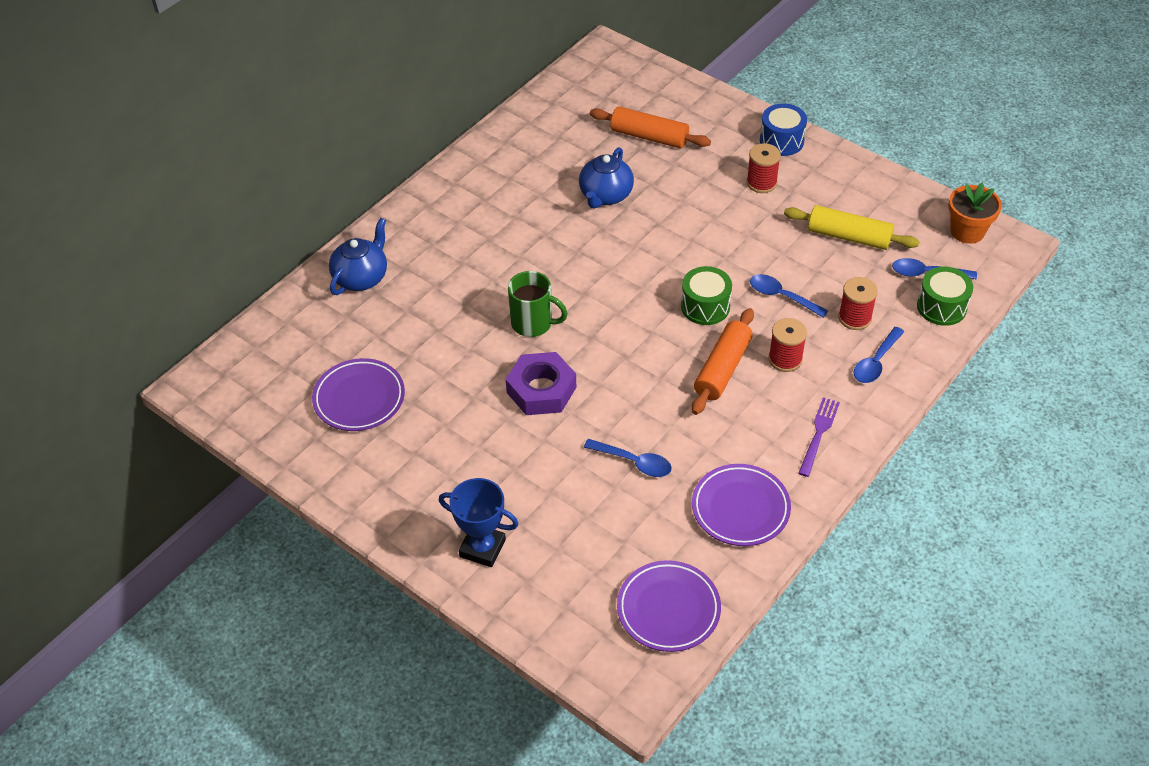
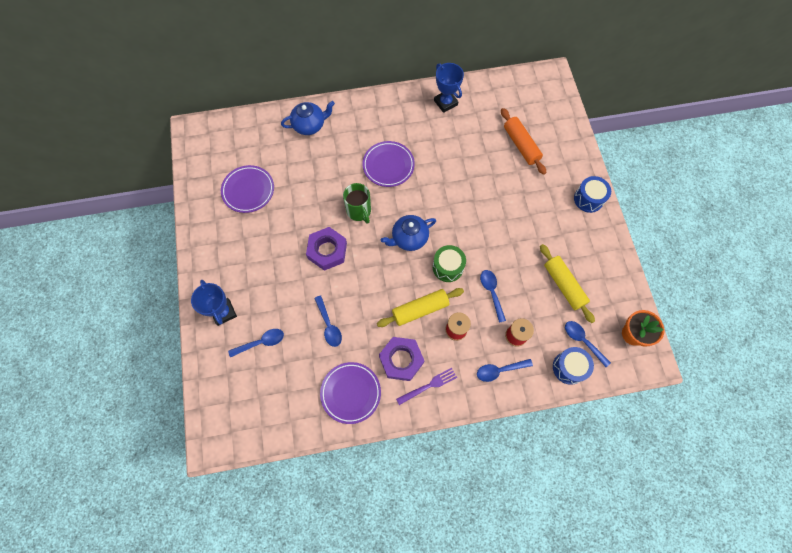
camera: 40 degrees right, 20 degrees up
blue teapot [579,147,634,209] -> blue teapot moved to [381,215,436,251]
purple plate [617,560,721,652] -> purple plate moved to [363,141,415,187]
orange rolling pin [692,308,754,415] -> yellow rolling pin [377,288,464,327]
red spool [747,143,781,193] -> none
green drum [917,267,973,326] -> blue drum [553,347,594,385]
none -> blue spoon [228,329,284,358]
none -> purple nut [379,337,424,381]
none -> blue trophy [434,63,464,113]

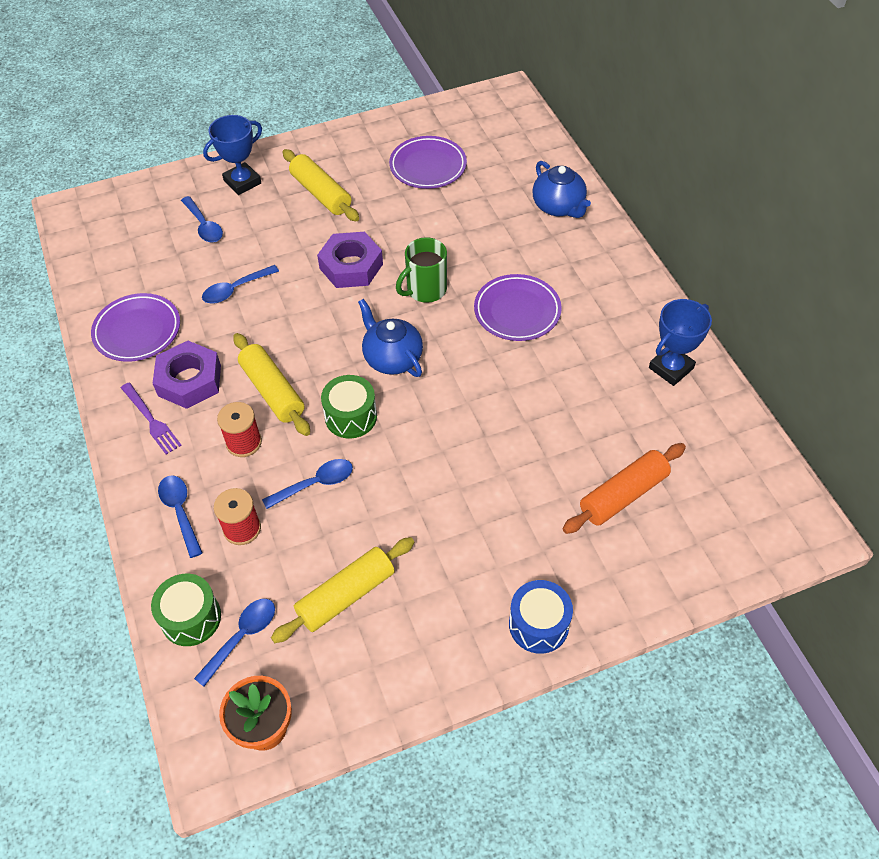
camera: 80 degrees right, 15 degrees down
blue drum [553,347,594,385] -> green drum [151,574,221,646]
none -> yellow rolling pin [283,149,359,221]

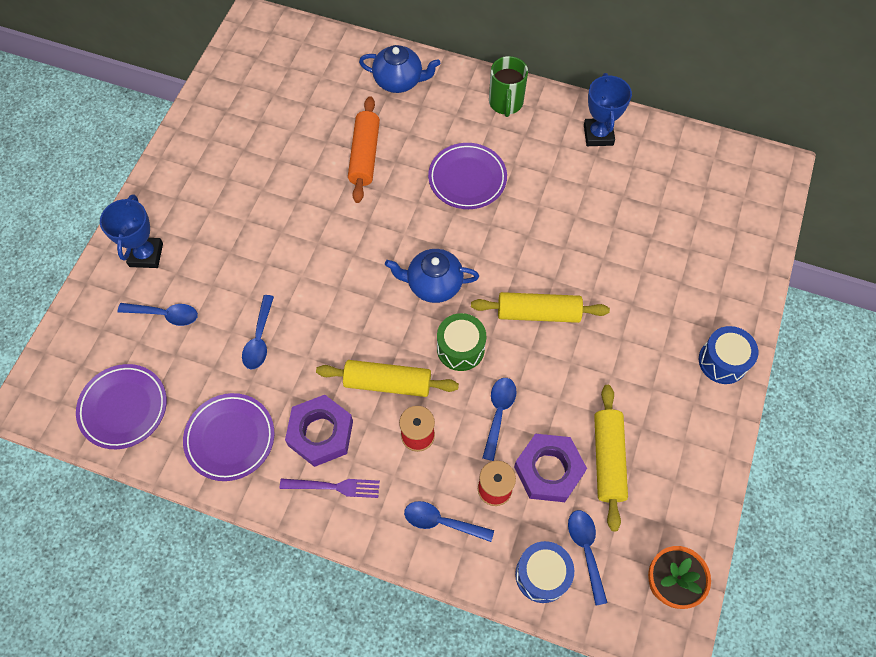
camera: 50 degrees left, 10 degrees up
green drum [151,574,221,646] -> blue drum [515,541,574,603]
yellow rolling pin [283,149,359,221] -> yellow rolling pin moved to [471,292,610,323]
purple nut [317,232,383,288] -> purple nut moved to [514,434,587,502]
purple plate [389,136,467,189] -> purple plate moved to [76,364,167,449]
green mug [396,237,447,303] -> green mug moved to [489,56,528,117]
orange rolling pin [563,443,686,534] -> orange rolling pin moved to [348,96,380,203]

